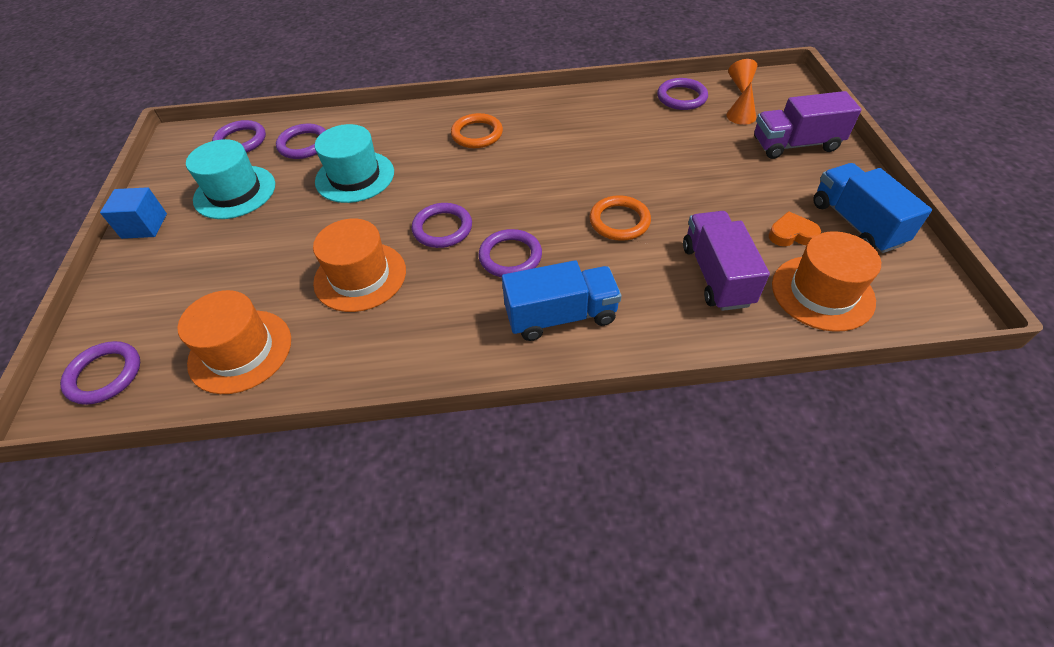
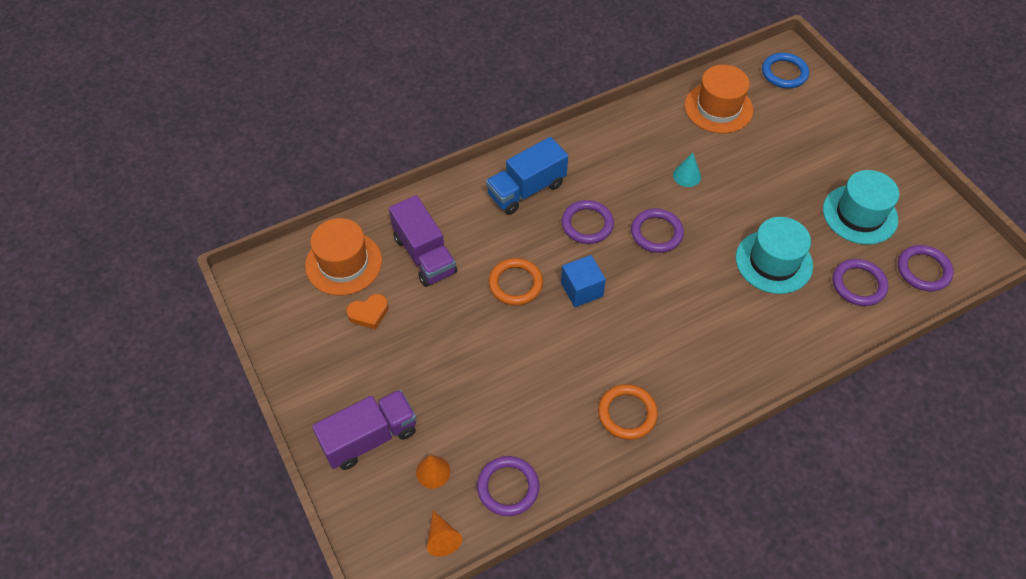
camera: 155 degrees right, 5 degrees up
purple ring [60,341,140,405] -> blue ring [762,53,809,88]
blue cube [100,187,167,239] -> blue cube moved to [561,255,606,307]
orange hat [313,219,406,312] -> turquoise cone [673,153,701,187]
orange ring [451,113,503,148] -> orange ring moved to [598,384,658,440]
blue truck [813,163,932,253] -> none

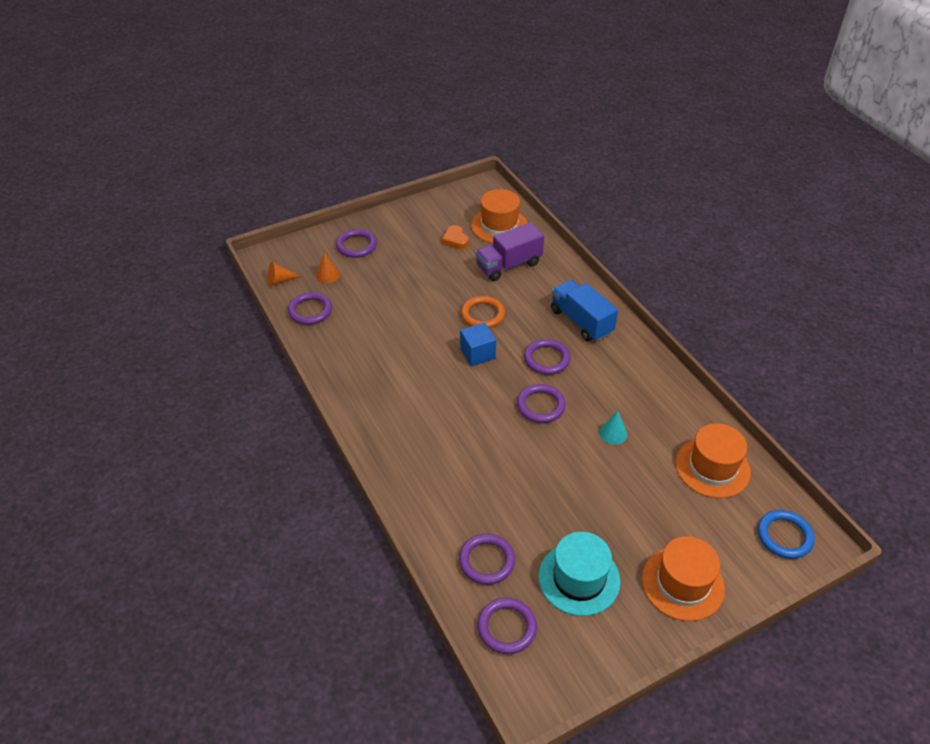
camera: 90 degrees right, 10 degrees down
purple truck [312,390,416,470] -> purple ring [336,229,377,258]
orange ring [598,384,658,440] -> none
turquoise hat [736,217,813,294] -> none
none -> orange hat [642,536,725,621]

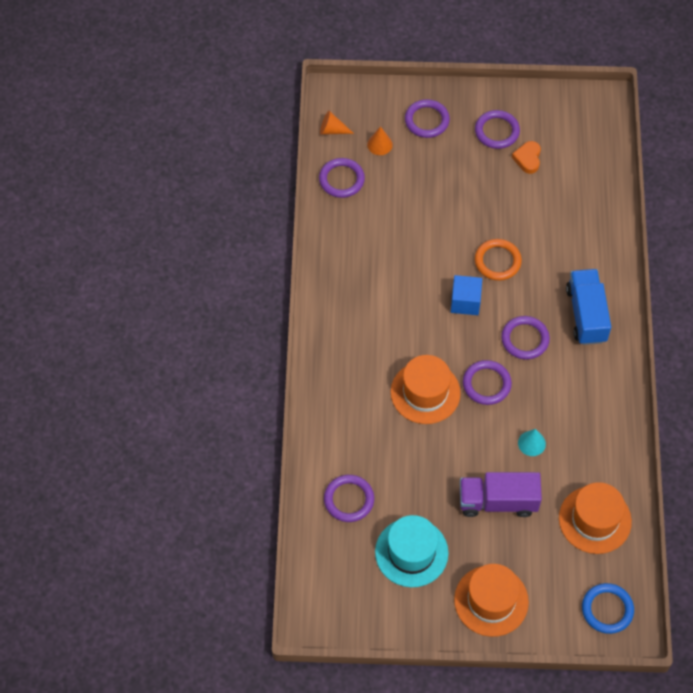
camera: 30 degrees right, 15 degrees up
orange hat [471,189,527,243] -> orange hat moved to [391,355,461,424]
purple truck [475,222,544,281] -> purple truck moved to [460,472,542,517]
purple ring [477,598,537,654] -> purple ring moved to [475,110,520,149]

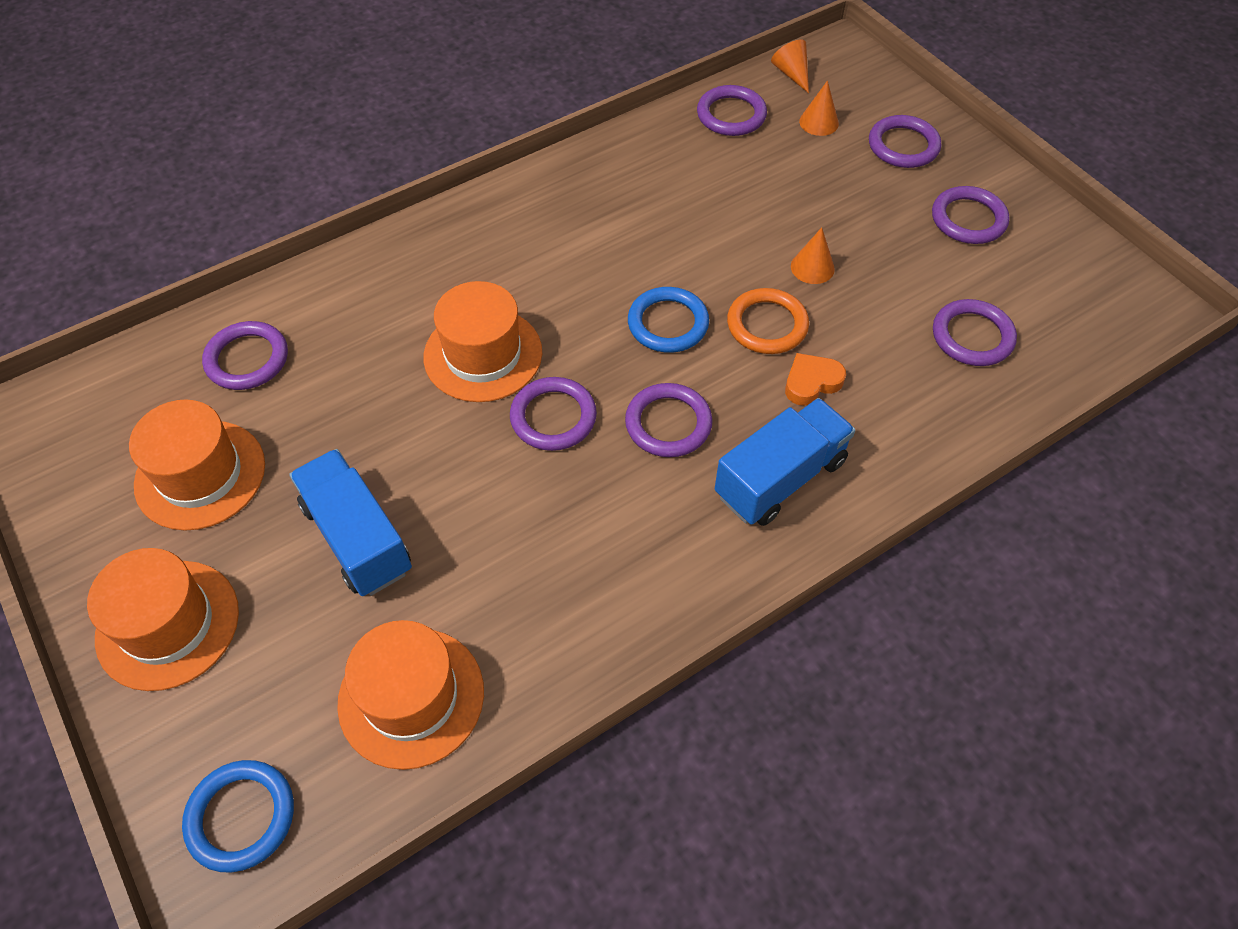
camera: 55 degrees right, 5 degrees down
turquoise hat [375,515,449,587] -> orange hat [129,400,265,531]
blue cube [451,275,482,315] -> blue ring [628,287,709,353]
purple truck [460,472,542,517] -> blue truck [289,449,412,596]
orange heart [512,141,541,174] -> orange heart moved to [785,353,846,406]
turquoise cone [518,429,546,456] -> none
none -> orange cone [791,227,835,284]
none -> purple ring [933,299,1017,366]

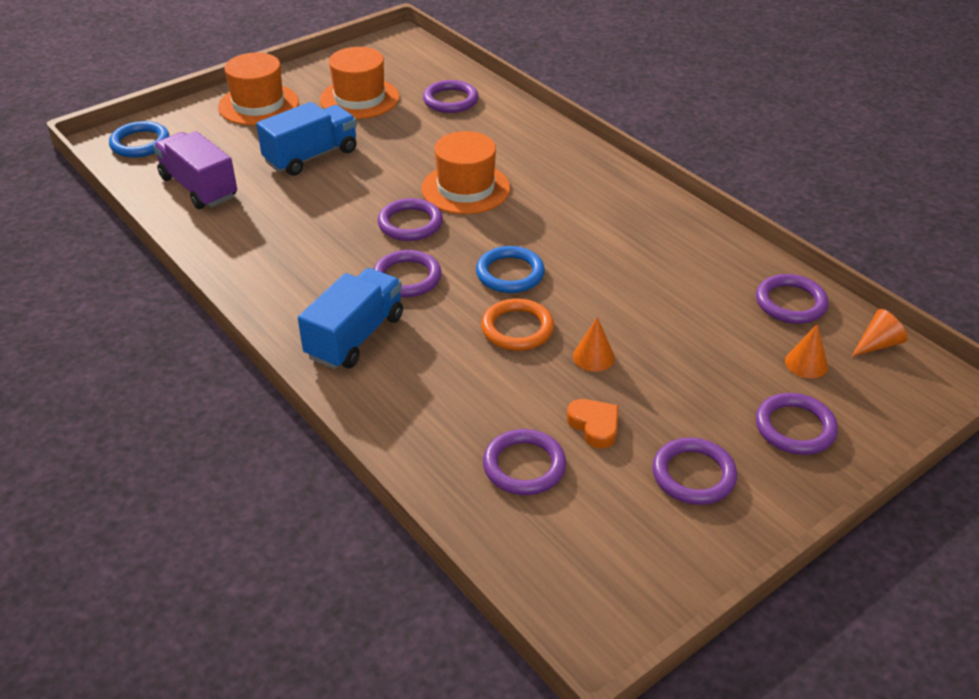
camera: 85 degrees right, 15 degrees down
orange hat [337,620,484,770] -> purple truck [153,131,237,209]
blue truck [715,398,855,526] -> blue truck turned 105 degrees counterclockwise [298,268,403,369]
orange heart [785,353,846,406] -> orange heart moved to [567,399,618,448]

